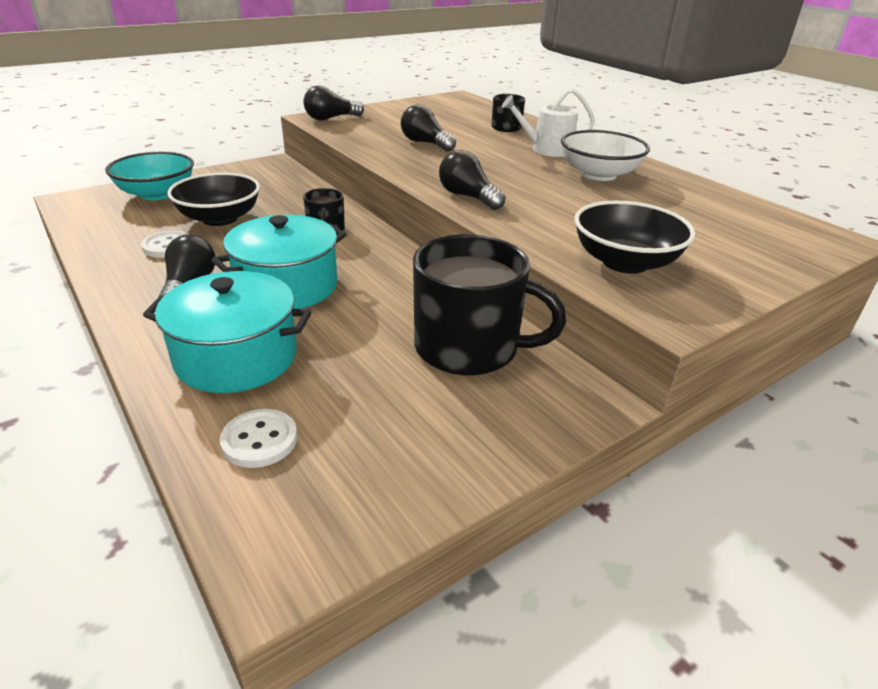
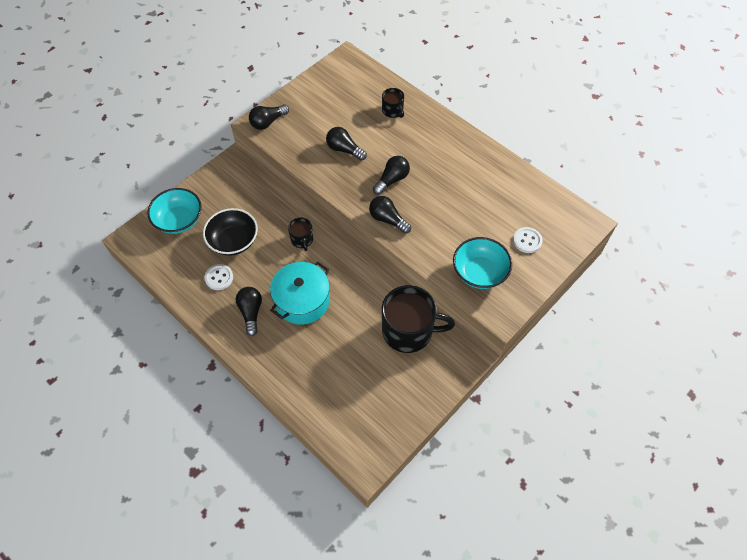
camera: 10 degrees left, 25 degrees up
turquoise pot [143,271,311,393] -> none
white button [220,409,297,468] -> white button moved to [513,227,542,253]
white watering can [501,88,595,157] -> none
white bowl [561,130,650,181] -> none
black bowl [574,200,695,274] -> turquoise bowl [453,237,512,289]
none -> black light bulb [373,156,410,195]

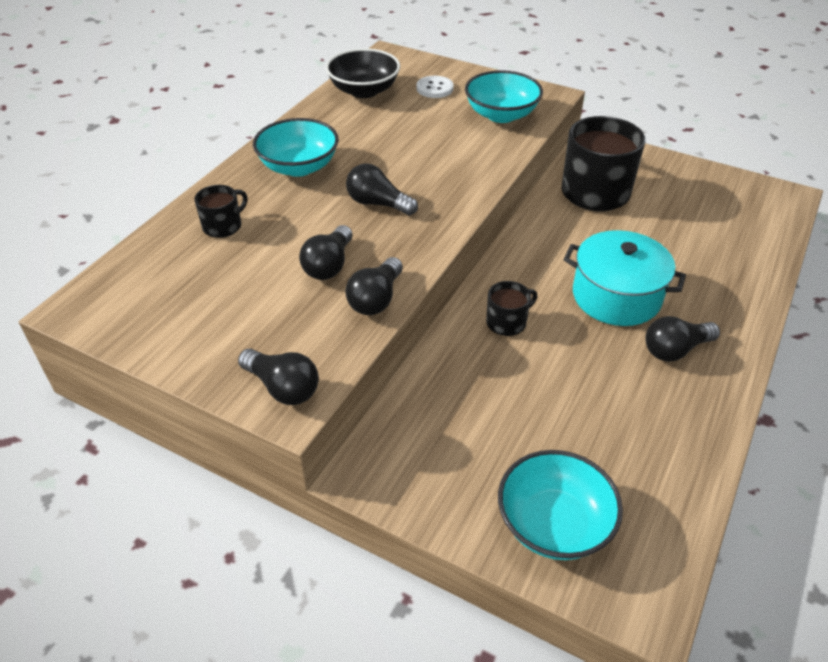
camera: 105 degrees left, 15 degrees down
black bowl [203,208,258,256] -> black bowl moved to [326,49,400,98]
white button [204,264,233,290] -> none
black light bulb [369,196,411,233] -> black light bulb moved to [345,257,403,315]
none -> turquoise bowl [253,118,339,177]

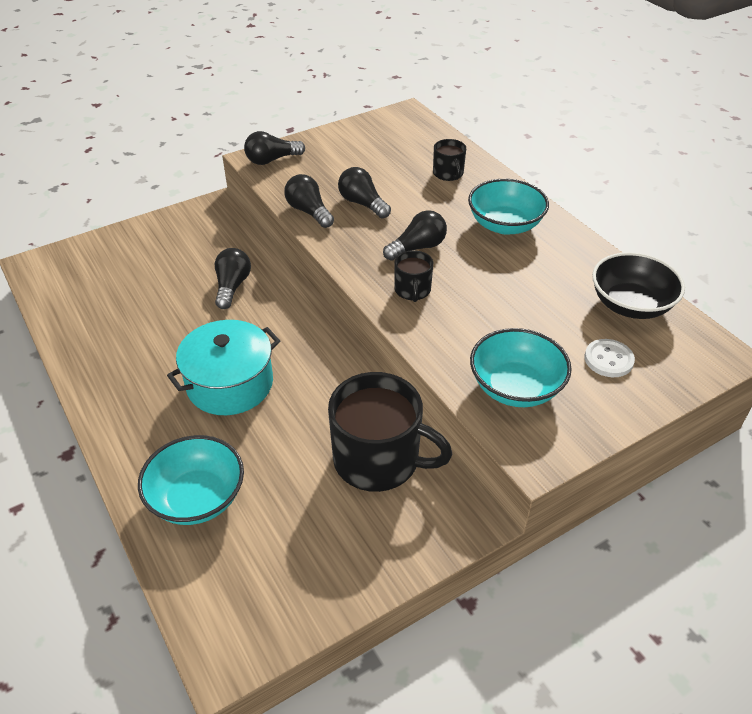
camera: 120 degrees right, 0 degrees up
black mug [486,281,537,336] -> black mug moved to [394,250,433,302]
turquoise bowl [498,450,623,560] -> turquoise bowl moved to [138,435,244,525]
black light bulb [645,316,720,362] -> black light bulb moved to [215,248,251,309]

